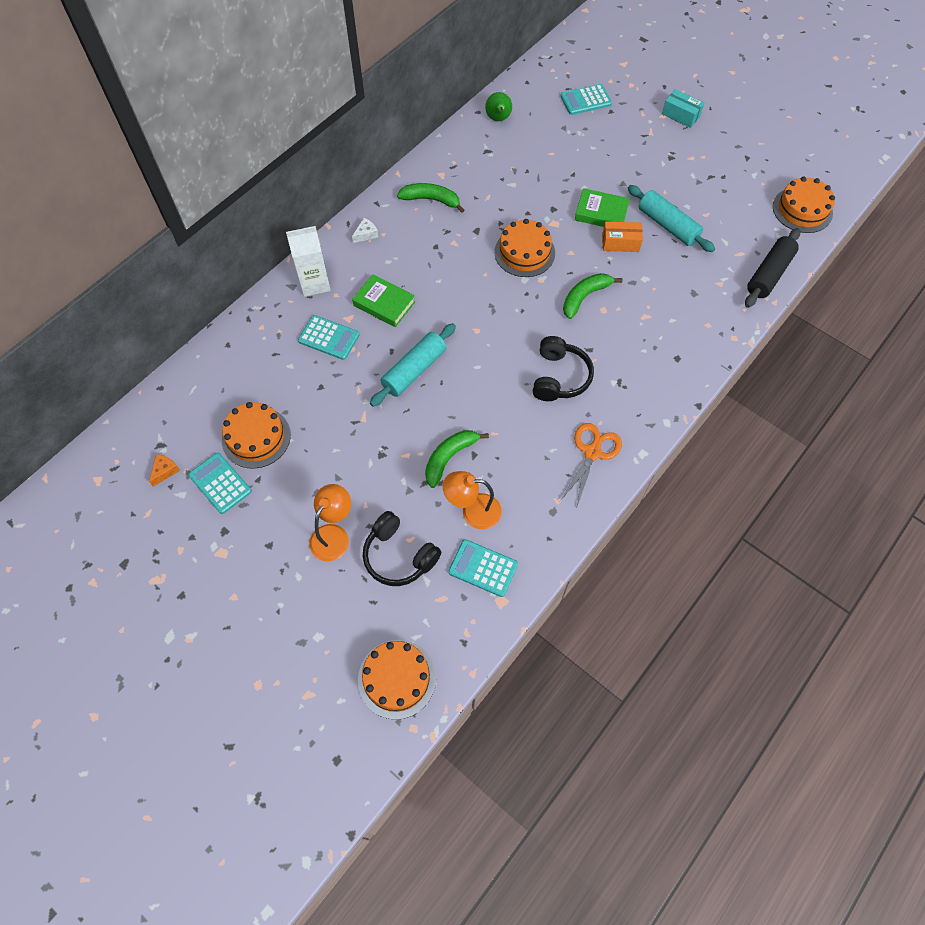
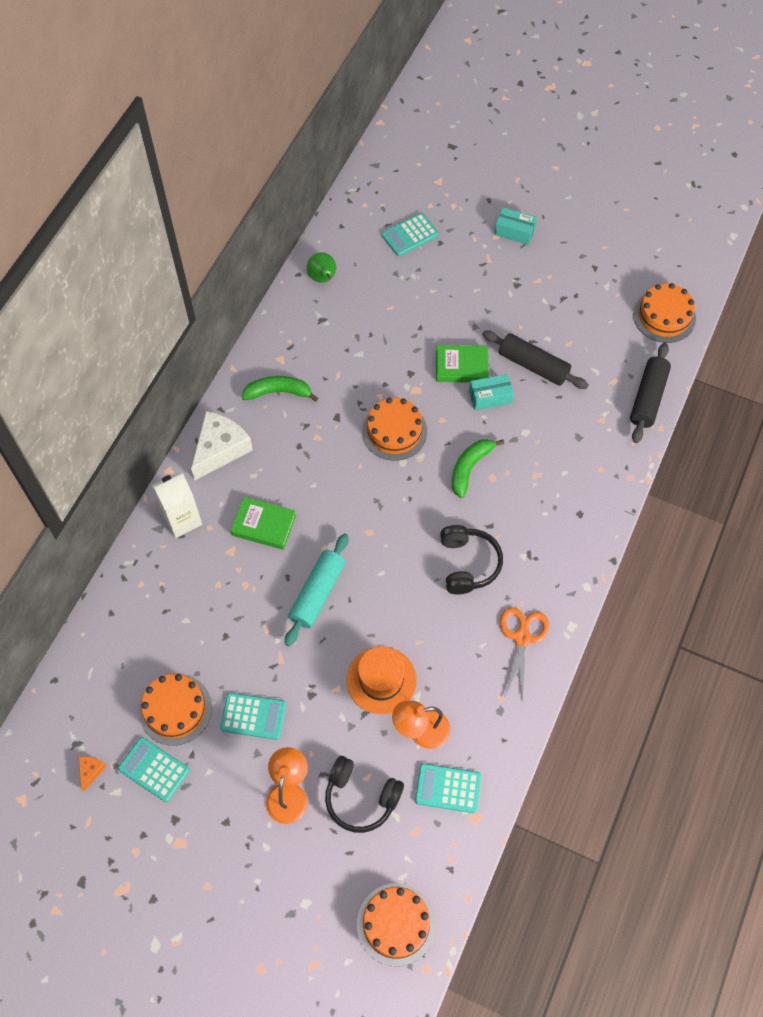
camera: 15 degrees left, 0 degrees up
turquoise calculator [298,315,360,360] -> turquoise calculator moved to [220,693,286,740]
white cheese [352,218,379,243] -> white cheese [191,411,253,480], size x2.29
green banana [425,430,489,488] -> orange hat [347,646,417,714]
orange box [602,222,643,252] -> turquoise box [469,374,514,411]
turquoise rolling pin [628,185,715,252] -> black rolling pin [482,330,588,389]

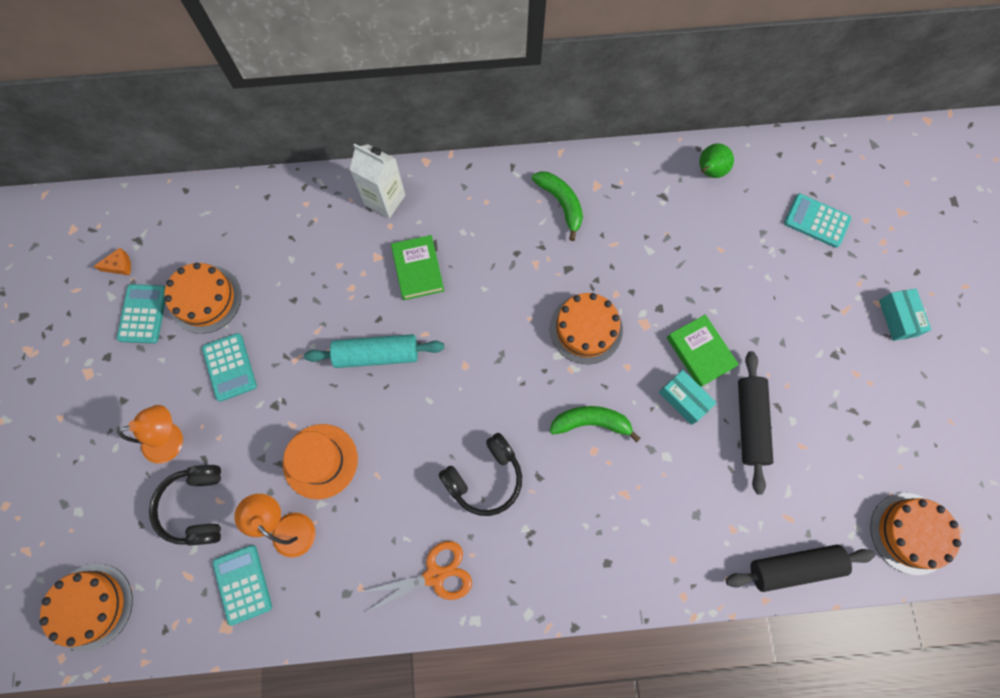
camera: 60 degrees right, 10 degrees up
white cheese [191,411,253,480] -> none

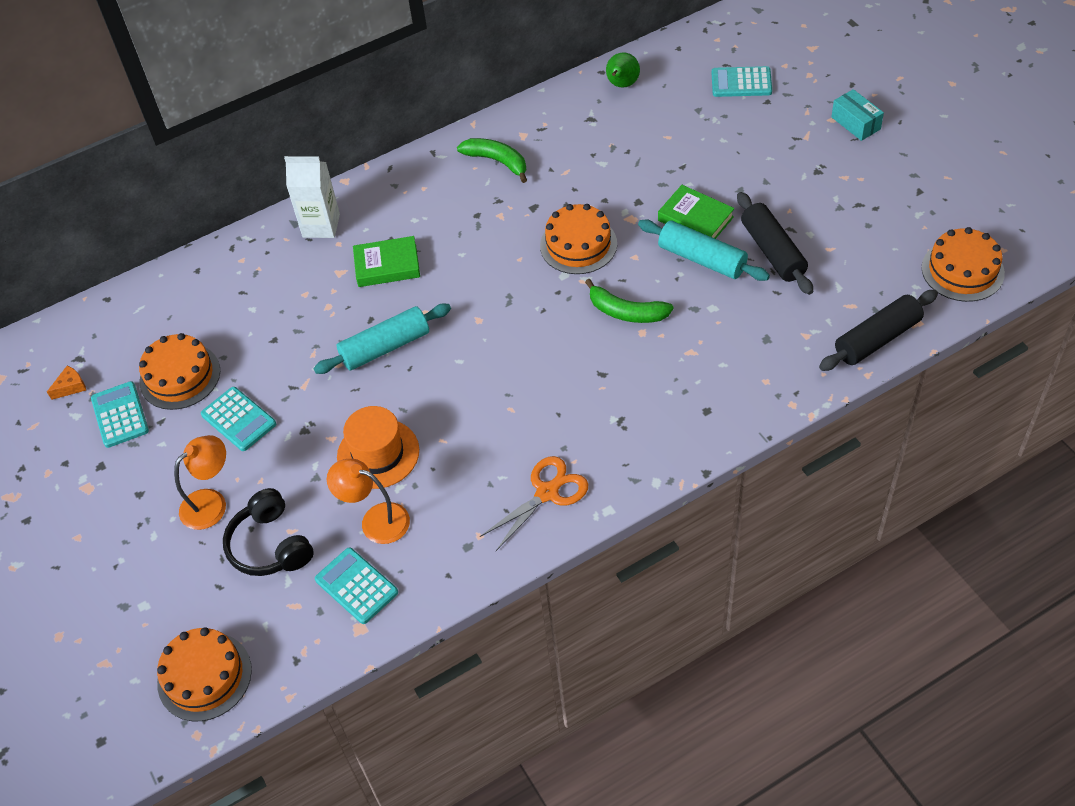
camera: 20 degrees left, 20 degrees down
green book [391,235,444,300] -> green book turned 60 degrees counterclockwise [353,236,420,287]
black headphones [439,433,522,516] -> none
green banana [549,406,641,442] -> green banana turned 135 degrees counterclockwise [585,279,674,323]
turquoise box [659,370,717,425] -> turquoise rolling pin [638,219,770,281]

